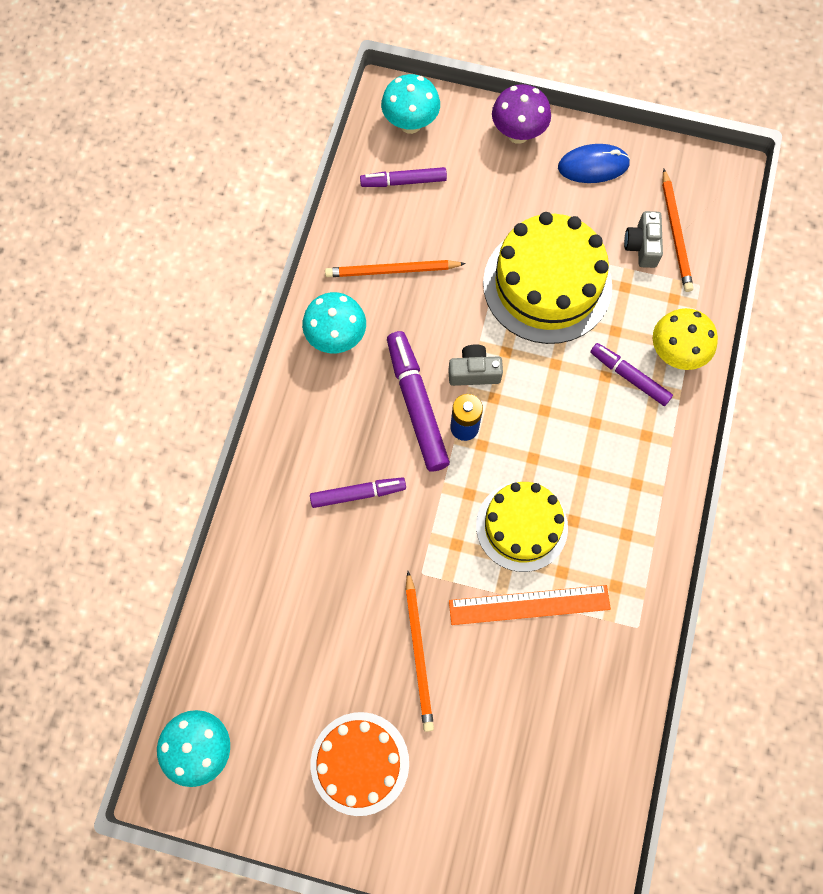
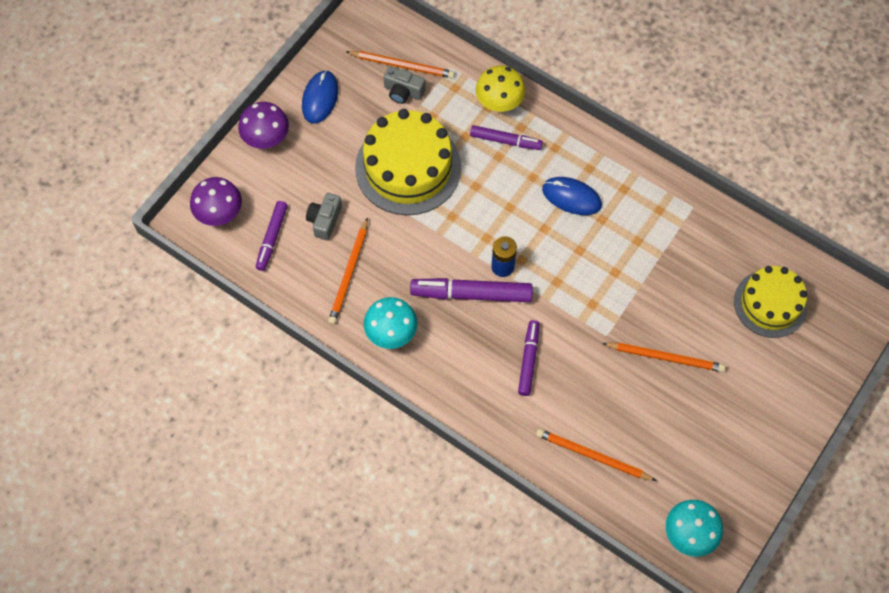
camera: 70 degrees left, 5 degrees down
orange cake [310,712,409,816] -> none
turquoise mushroom [381,74,440,134] -> purple mushroom [190,177,242,226]
grey camera [448,344,503,386] -> grey camera moved to [306,193,342,240]
orange ruler [449,585,611,625] -> none
yellow cake [476,482,568,572] -> yellow cake moved to [734,266,808,338]
purple marker [591,343,673,406] -> purple marker turned 135 degrees counterclockwise [470,125,543,150]
none -> orange pencil [536,429,657,481]
none -> blue mouse [542,177,602,215]

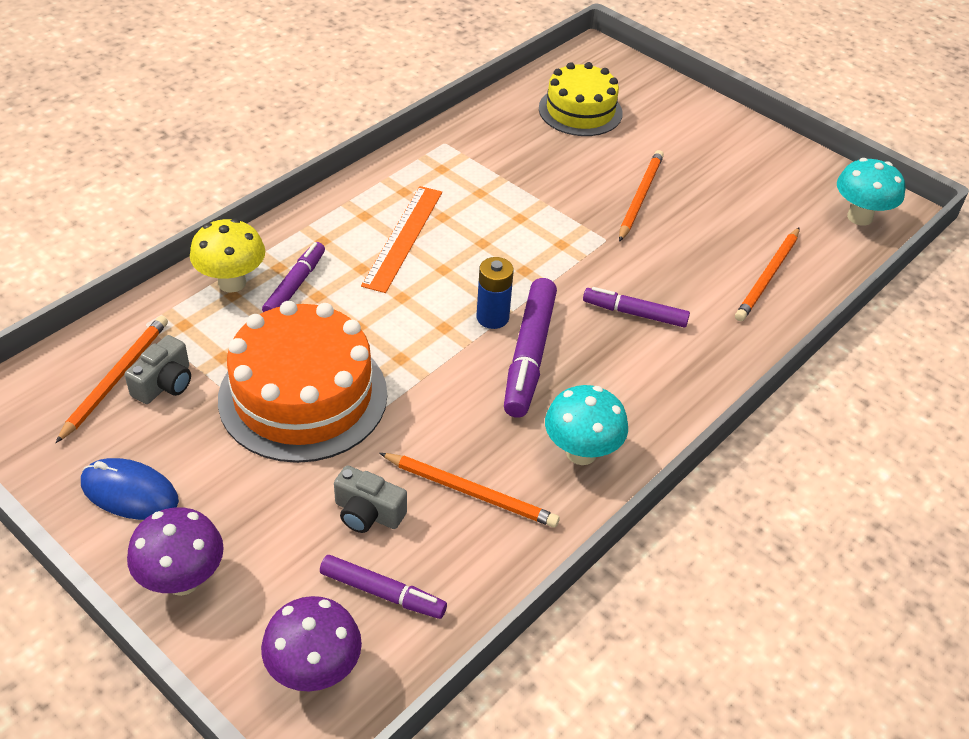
camera: 85 degrees left, 20 degrees down
yellow cake [355,109,461,215] -> orange cake [218,301,387,463]
blue mouse [542,177,602,215] -> orange ruler [361,186,442,293]

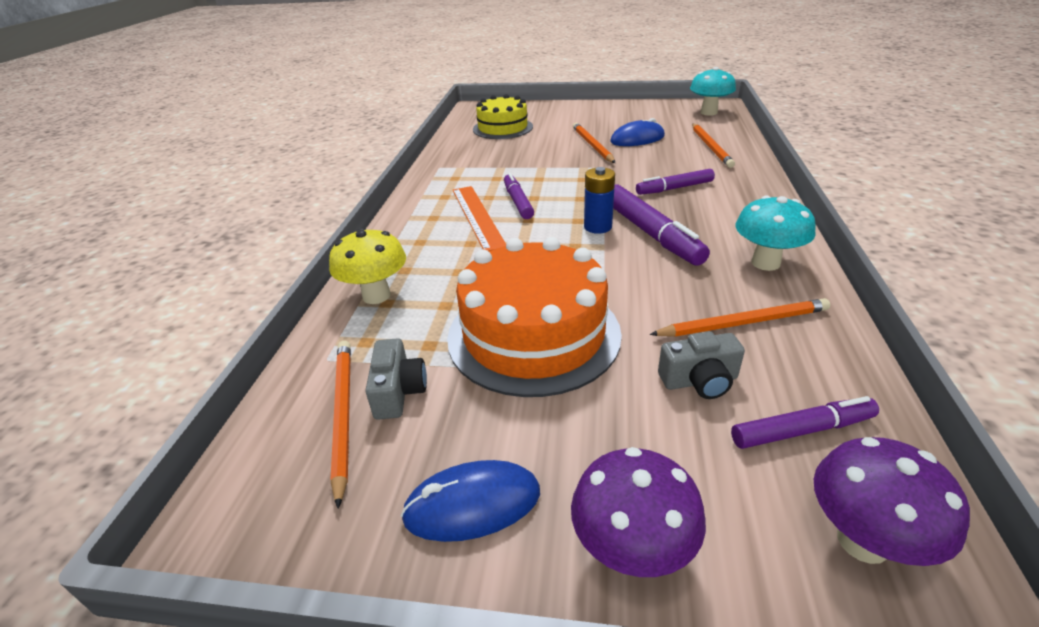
camera: 30 degrees left, 10 degrees down
purple marker [262,242,325,312] -> purple marker moved to [504,173,534,219]
none -> blue mouse [610,118,665,146]

